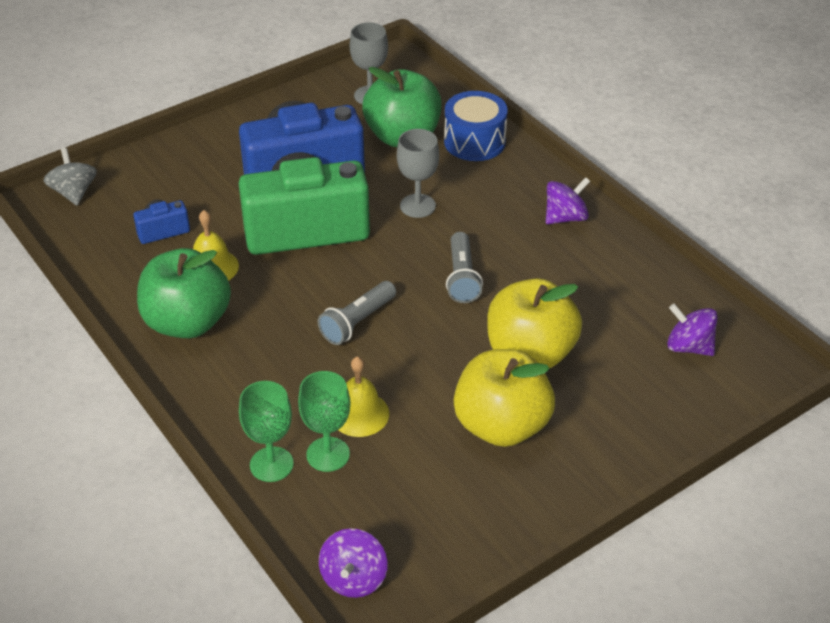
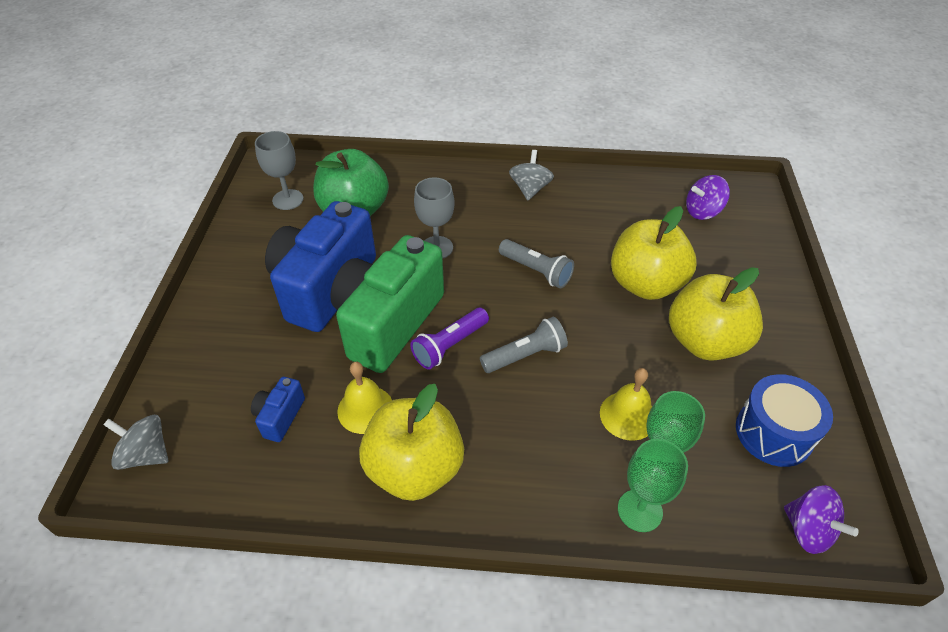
camera: 50 degrees left, 5 degrees up
green apple [137,248,231,338] -> yellow apple [359,384,464,501]
grey flashlight [318,281,396,345] -> grey flashlight turned 105 degrees counterclockwise [480,317,568,373]
blue drum [444,91,508,161] -> blue drum moved to [736,374,833,467]
purple spinning top [546,177,590,224] -> grey spinning top [509,150,554,200]
none -> purple flashlight [410,308,489,369]

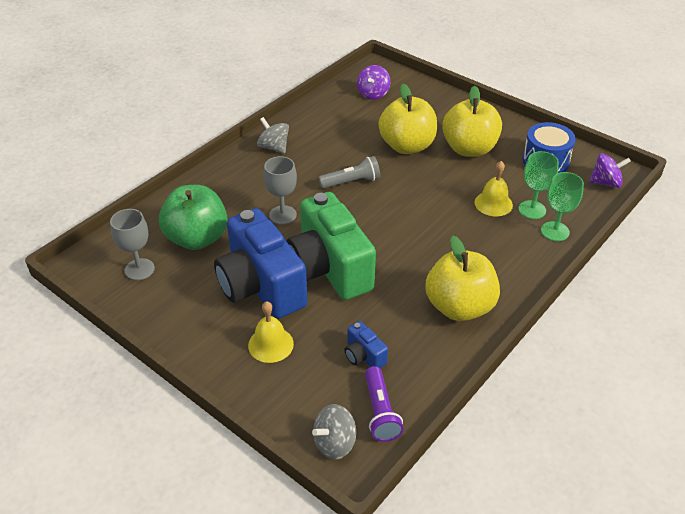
camera: 55 degrees left, 5 degrees down
yellow bell [337,362,392,434] -> yellow bell moved to [248,301,294,363]
purple flashlight [410,308,489,369] -> purple flashlight moved to [365,366,404,442]
grey flashlight [480,317,568,373] -> none

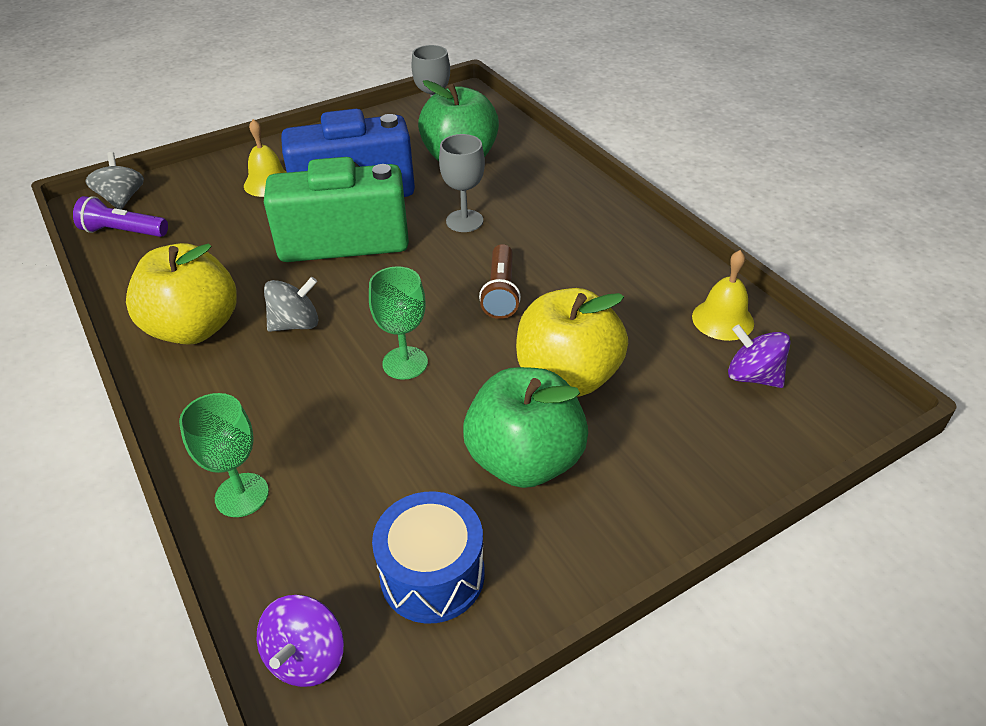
camera: 110 degrees right, 0 degrees up
grey spinning top [257,117,289,154] -> grey spinning top moved to [264,277,319,332]
grey flashlight [319,156,380,189] -> brown flashlight [479,244,521,319]
blue camera [345,321,388,368] -> none
yellow apple [442,86,502,157] -> green apple [463,367,588,488]
yellow bell [474,161,513,216] -> yellow bell moved to [692,250,754,341]
green goblet [519,151,559,219] -> green goblet moved to [369,266,428,380]

